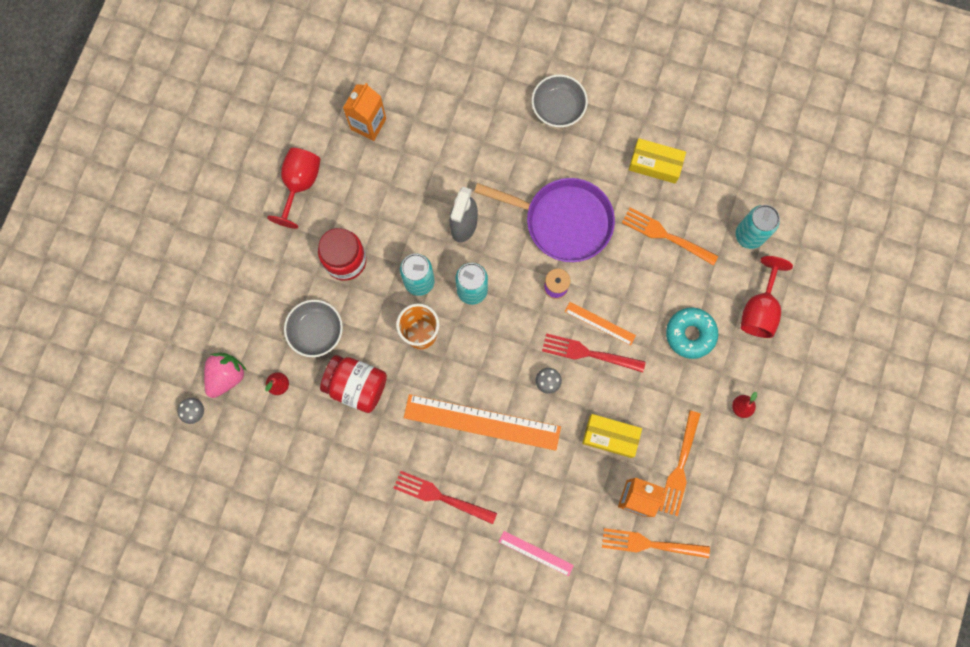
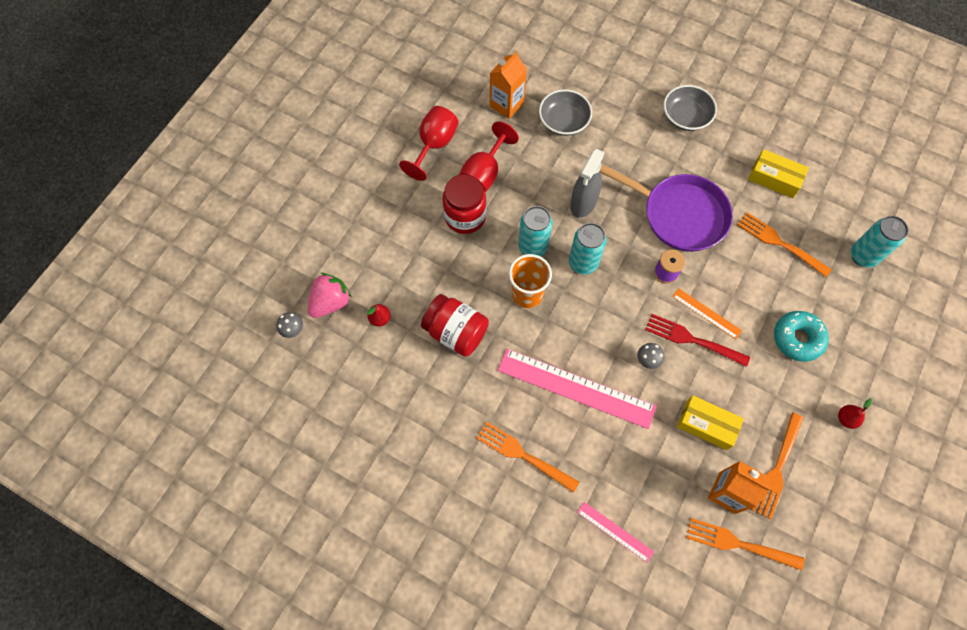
camera: 10 degrees right, 10 degrees down
grey bowl [284,300,343,357] -> grey bowl moved to [539,89,592,136]
red fork [394,471,497,524] -> orange fork [476,421,579,493]
orange ruler [404,394,561,451] -> pink ruler [498,349,657,429]
red goblet [741,256,793,338] -> red goblet moved to [459,121,519,192]

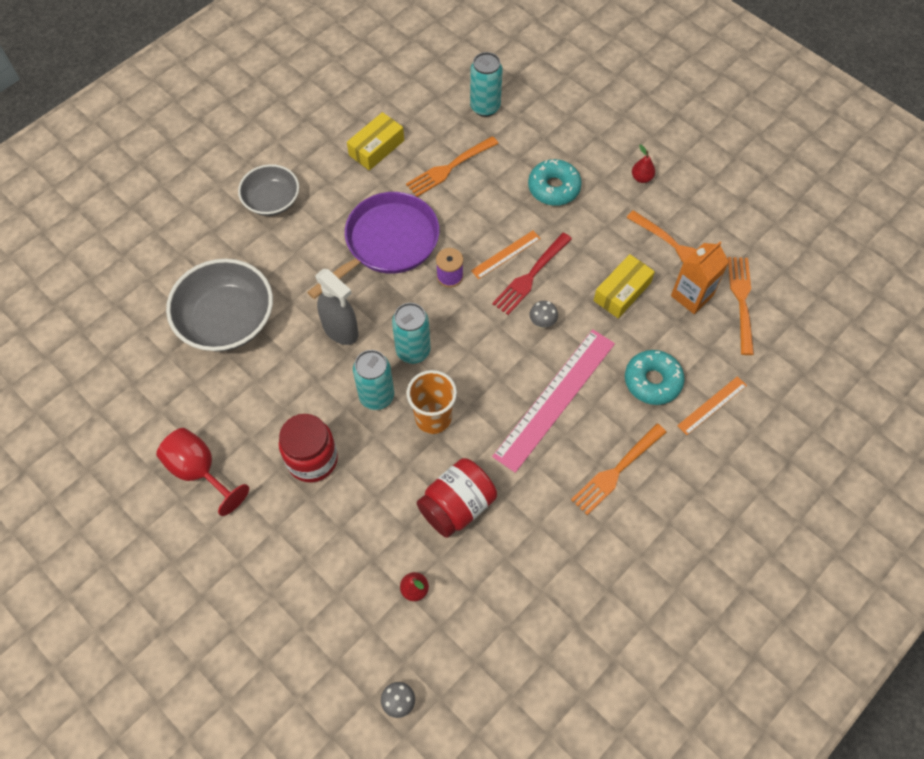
camera: 75 degrees left, 5 degrees down
pink strawberry [308,273,352,318] -> none
red goblet [459,121,519,192] -> none
orange carton [490,51,527,119] -> none
grey bowl [539,89,592,136] -> grey bowl [166,259,273,352], size x1.61
pink ruler [577,502,654,563] -> orange ruler [677,376,747,435]
orange fork [686,518,804,571] -> orange fork turned 150 degrees clockwise [728,257,754,355]
none -> turquoise donut [625,350,684,405]

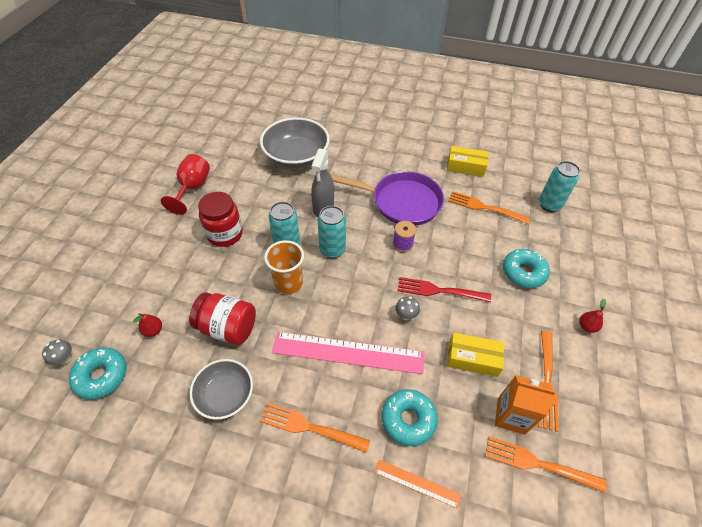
camera: 60 degrees right, 10 degrees down
grey bowl [238,164,299,216] -> grey bowl moved to [190,359,253,420]
orange ruler [471,231,541,279] -> none
orange fork [728,257,754,355] -> orange fork turned 135 degrees counterclockwise [485,436,607,493]
none -> turquoise donut [69,347,127,400]

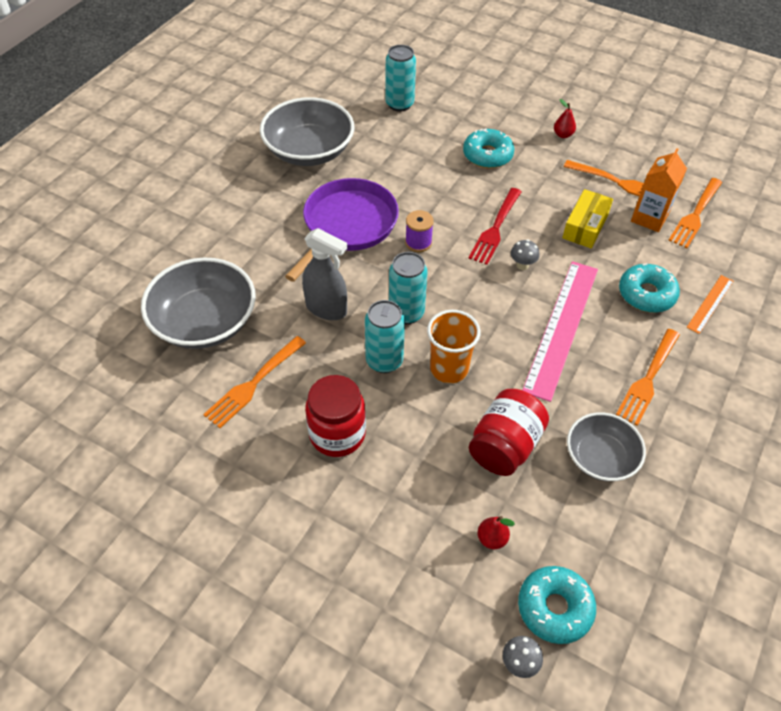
camera: 75 degrees left, 0 degrees up
red goblet [161,154,210,215] -> none
yellow box [447,146,489,177] -> grey bowl [260,97,354,166]
orange fork [448,191,530,224] -> orange fork moved to [203,336,306,428]

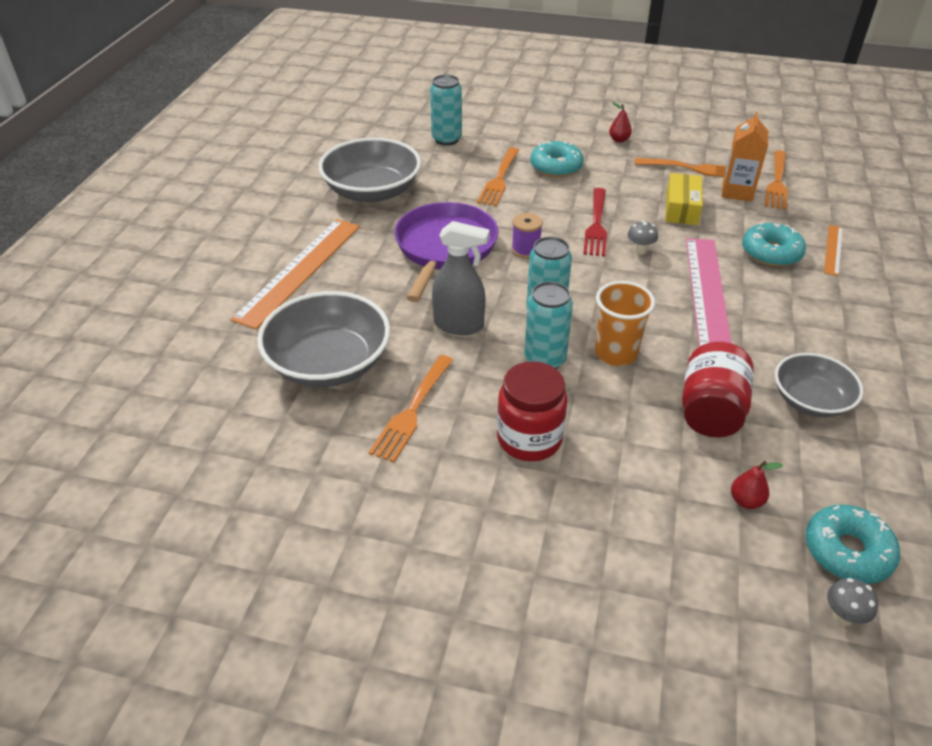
camera: 15 degrees left, 10 degrees down
orange fork [616,329,680,426] -> orange fork moved to [477,147,519,206]
none -> orange ruler [231,219,360,329]

